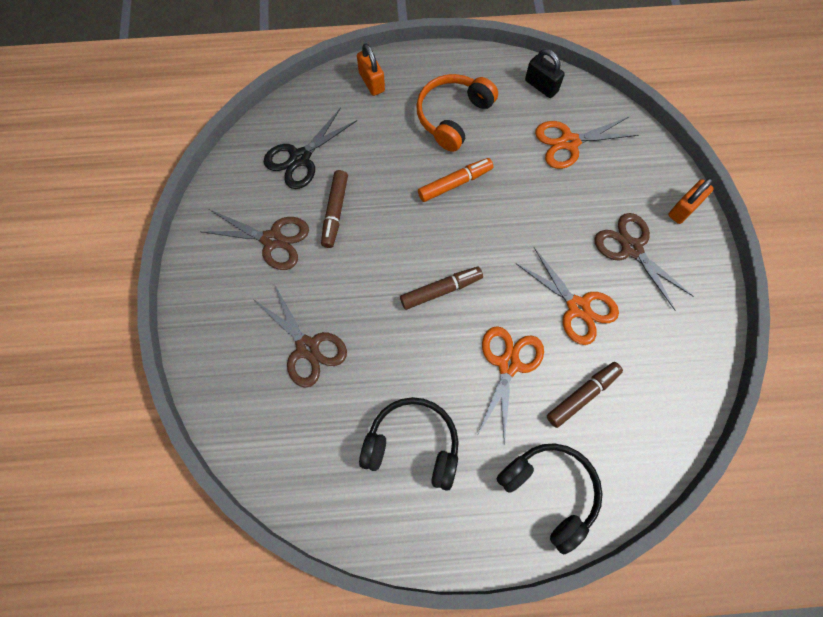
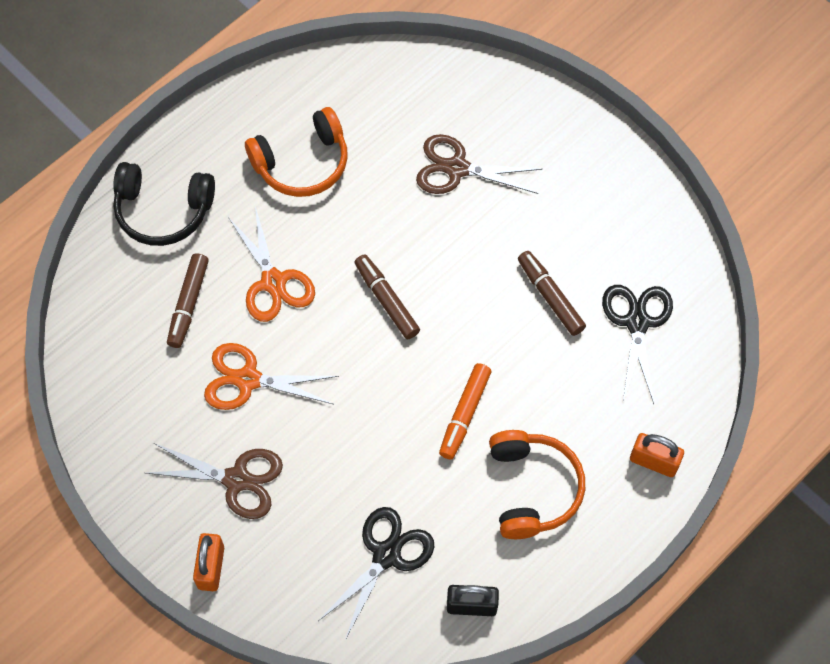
camera: 140 degrees right, 5 degrees down
brown scissors [201,210,309,270] -> none
black headphones [359,397,459,491] -> orange headphones [245,107,348,197]
brown marker [400,267,483,310] -> brown marker turned 120 degrees clockwise [354,254,420,339]
orange scissors [535,116,639,169] -> black scissors [318,507,434,640]

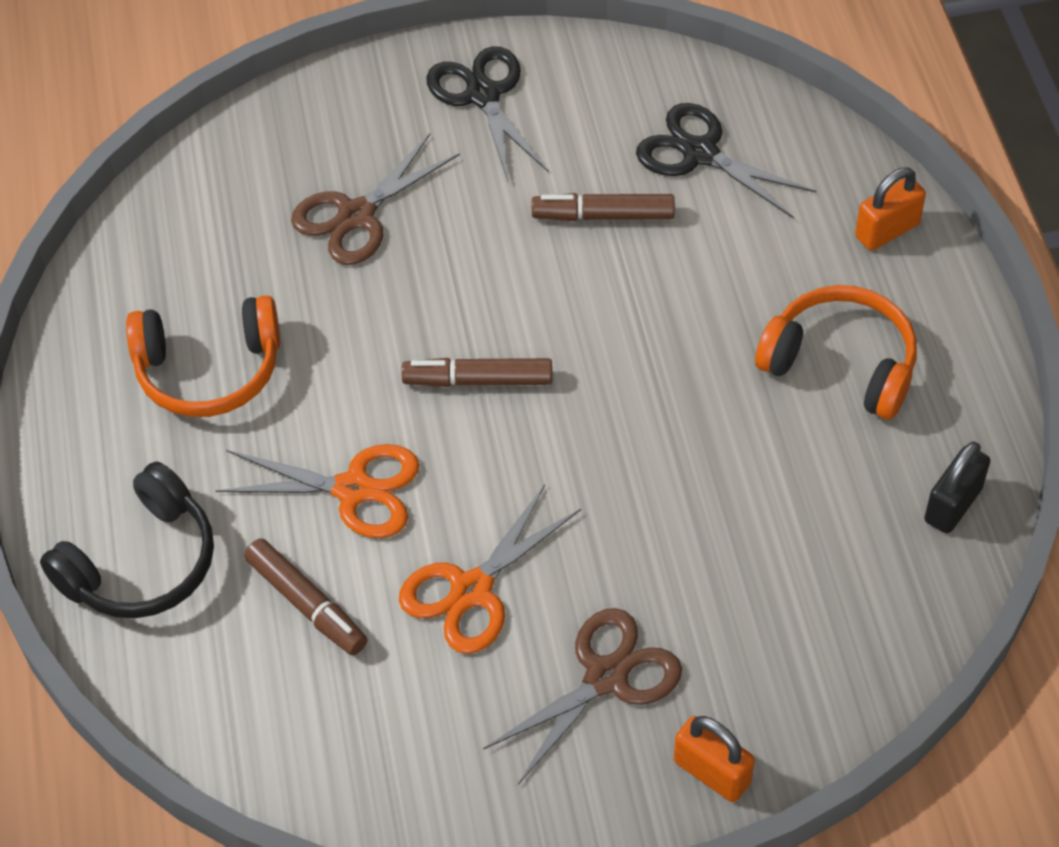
camera: 55 degrees left, 10 degrees down
orange headphones [245,107,348,197] -> orange headphones turned 75 degrees clockwise [126,295,280,417]
black scissors [318,507,434,640] -> black scissors moved to [426,46,548,181]
orange marker [439,363,491,459] -> none

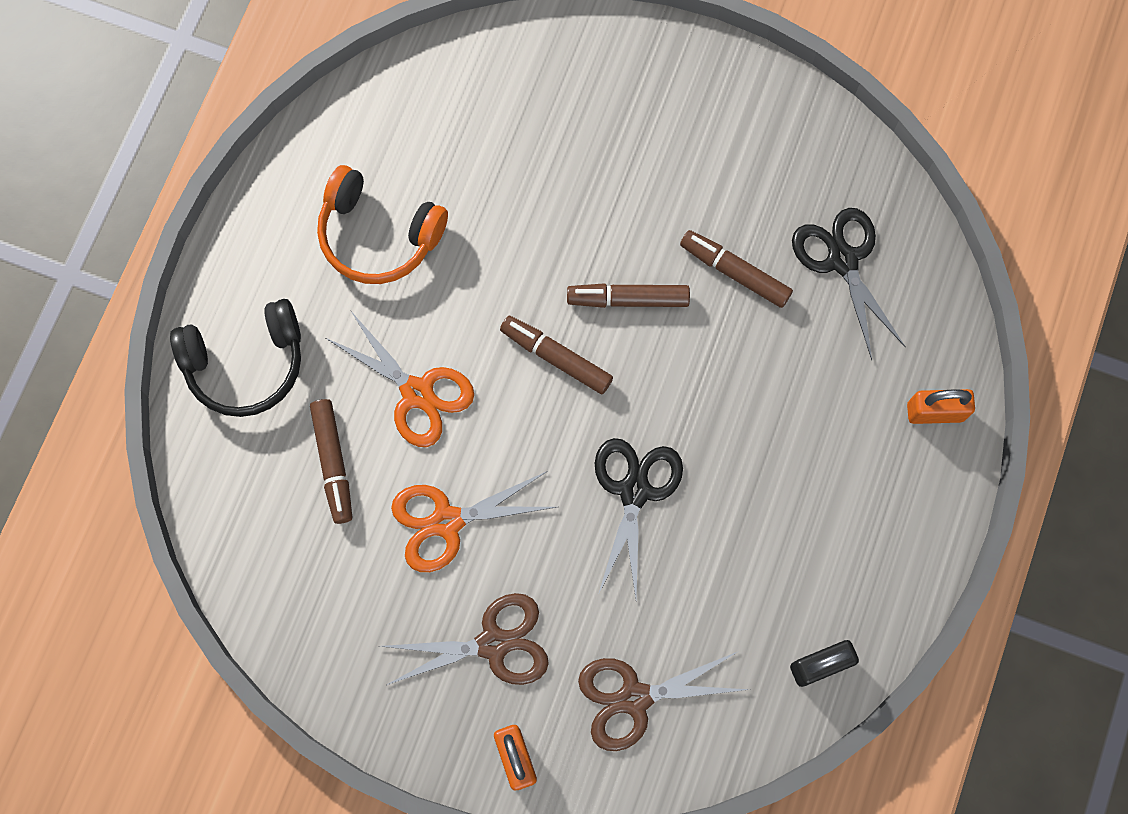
camera: 30 degrees right, 20 degrees up
brown scissors [291,134,460,265] -> brown scissors moved to [578,651,750,751]
black scissors [426,46,548,181] -> black scissors moved to [595,438,683,598]
orange headphones [755,285,917,420] -> none
none -> brown marker [567,283,690,308]

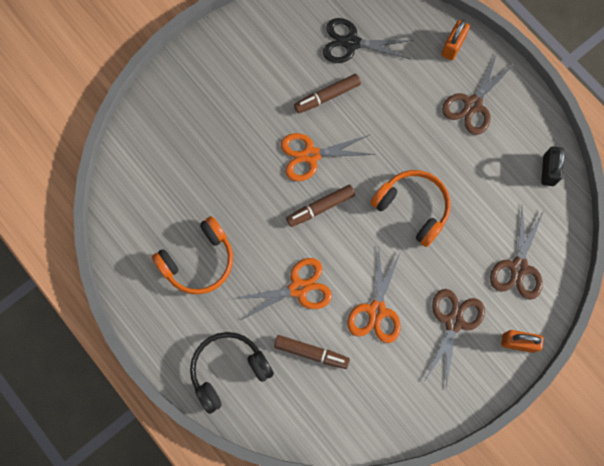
camera: 60 degrees left, 0 degrees up
black headphones [170,299,301,417] -> black headphones turned 135 degrees counterclockwise [190,332,274,414]
brown marker [567,283,690,308] -> orange scissors [281,133,375,181]
black scissors [595,438,683,598] -> orange headphones [370,170,450,247]
none -> brown scissors [442,53,514,135]

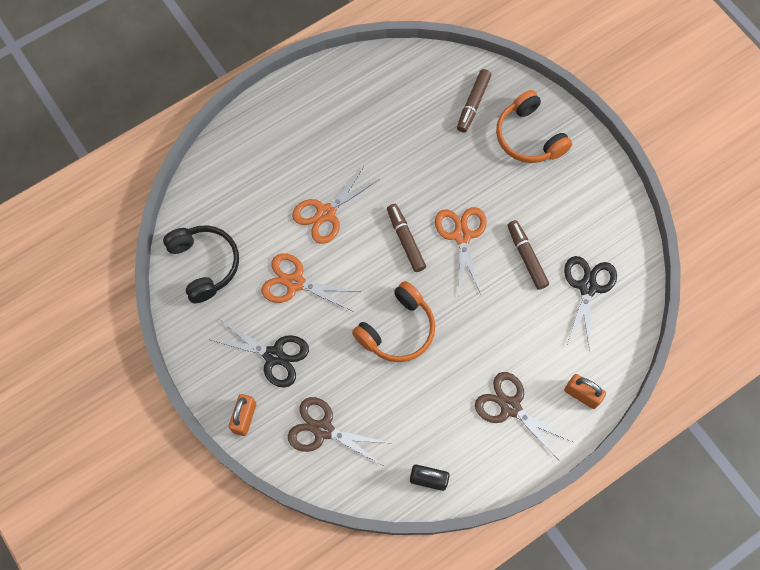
camera: 95 degrees right, 5 degrees down
orange headphones [152,216,233,294] -> orange headphones moved to [496,90,572,163]
black headphones [190,332,274,414] -> black headphones moved to [163,225,239,303]
orange scissors [233,258,332,320] -> orange scissors turned 60 degrees clockwise [292,165,380,244]
brown marker [274,335,350,369] -> brown marker moved to [457,69,491,133]
brown scissors [424,289,485,390] -> black scissors [208,320,309,388]

